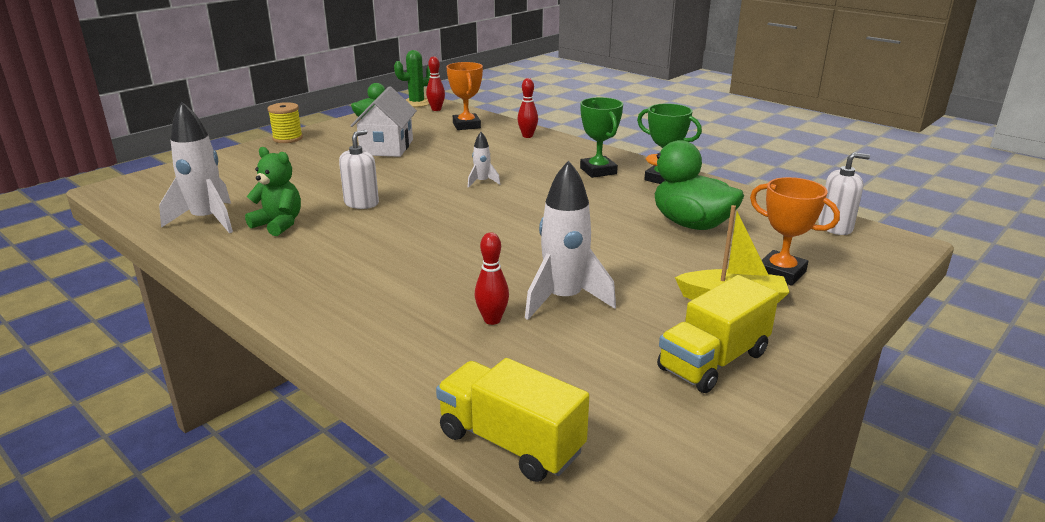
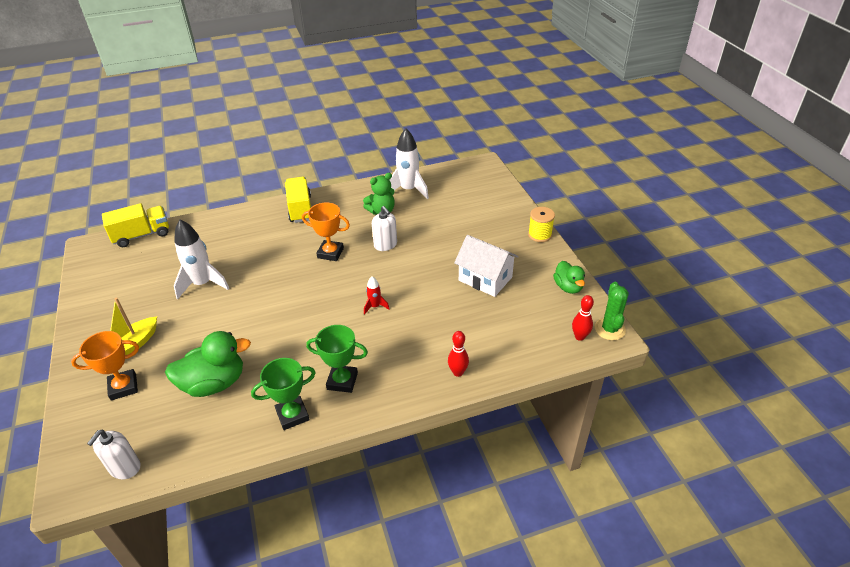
camera: 120 degrees right, 15 degrees up
orange trophy [446,62,483,130] -> orange trophy moved to [302,202,350,261]
white rocket [468,132,500,188] -> red rocket [364,276,389,315]
red bowling pin [475,232,509,325] -> none
yellow truck [657,275,779,393] -> yellow truck moved to [285,176,311,223]

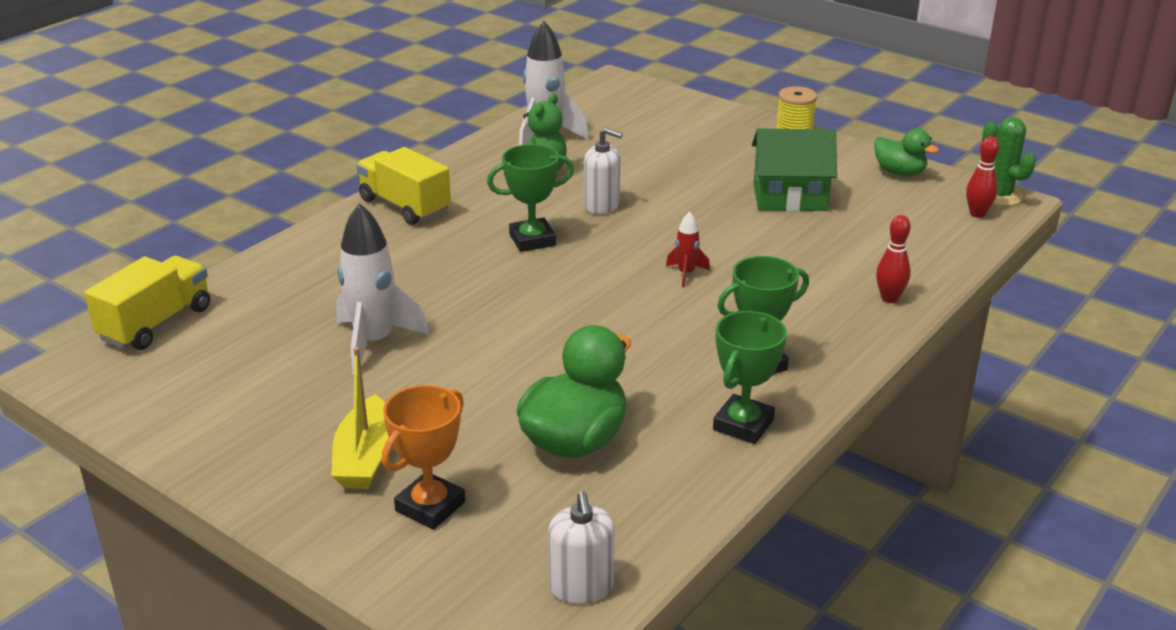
camera: 35 degrees left, 10 degrees down
orange trophy [302,202,350,261] -> green trophy [487,144,574,252]
white house [454,235,519,297] -> green house [752,129,837,211]

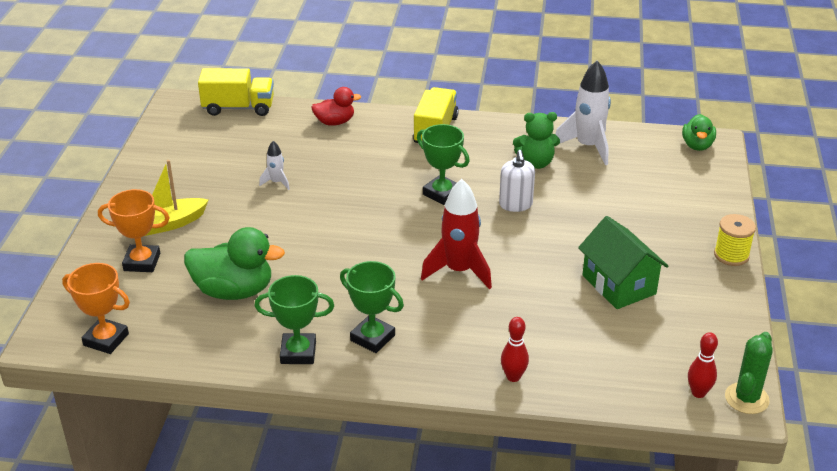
camera: 60 degrees right, 5 degrees up
white rocket [336,203,430,375] -> white rocket [259,141,290,190], size x0.49
white soap dispenser [548,491,615,604] -> orange trophy [62,263,130,354]
red rocket [666,211,710,287] -> red rocket [421,179,492,289], size x2.04
green duck [874,129,939,176] -> green duck moved to [682,114,716,151]
none -> red duck [311,87,361,126]

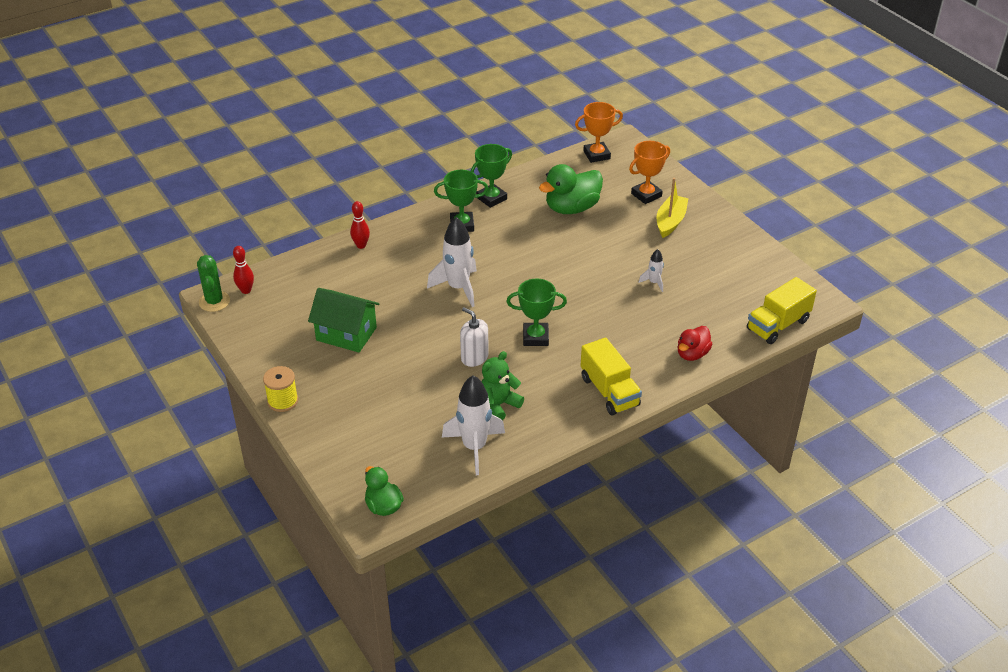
camera: 140 degrees right, 5 degrees up
red rocket [421,179,492,289] -> white rocket [427,217,477,307]

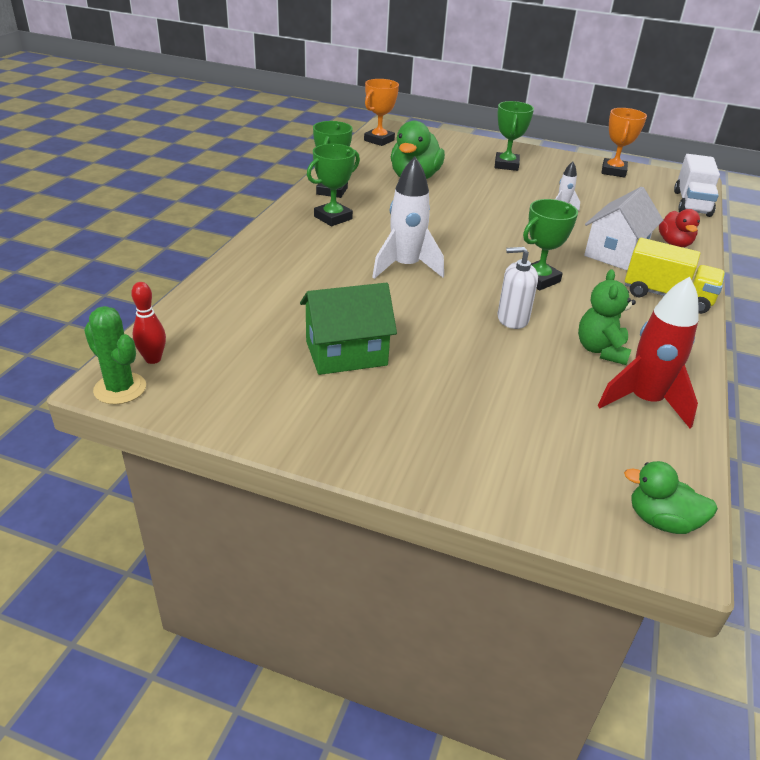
camera: 40 degrees left, 5 degrees down
yellow spool [263,366,298,412] -> none
red bowling pin [350,201,370,249] -> none
white rocket [442,375,505,475] -> red rocket [598,277,698,428]
orange trophy [629,141,670,204] -> orange trophy moved to [601,108,647,178]
yellow boat [657,178,689,238] -> green trophy [495,101,534,171]
yellow truck [747,277,817,344] -> white truck [674,154,720,217]
none -> white house [584,187,663,270]

